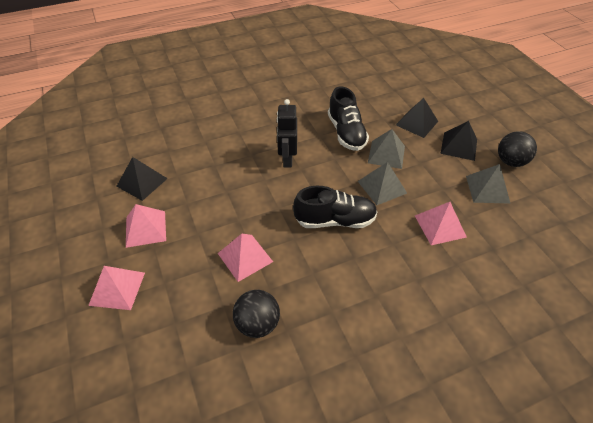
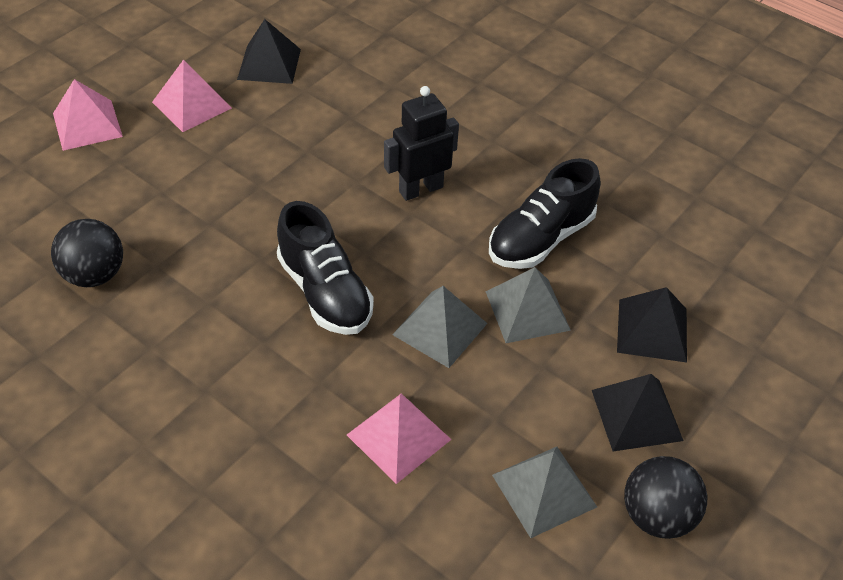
camera: 60 degrees right, 0 degrees up
pink pyramid [218,234,273,282] -> none

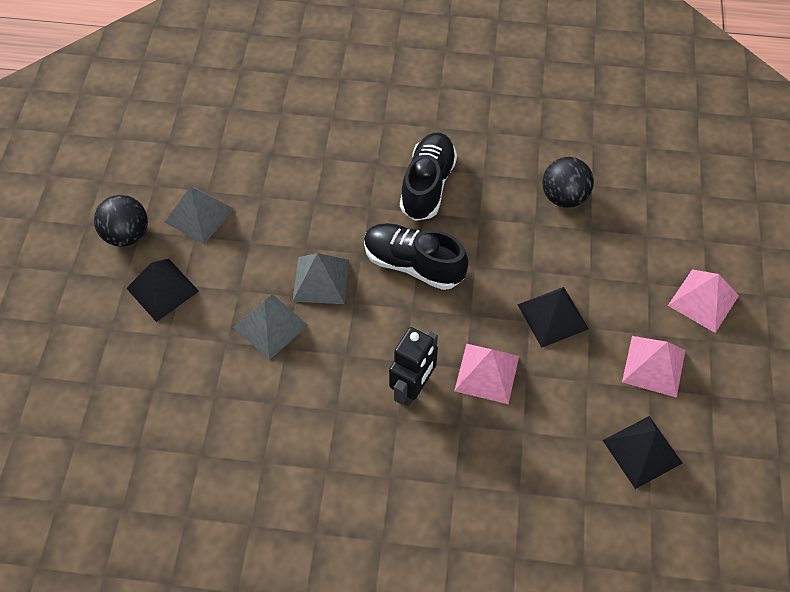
camera: 150 degrees right, 10 degrees up
pink pyramid [347,393,452,484] -> pink pyramid moved to [454,344,519,404]
black shoe [489,158,601,269] -> black shoe moved to [400,133,457,221]
black pyramid [617,287,687,363] -> black pyramid moved to [517,287,589,348]

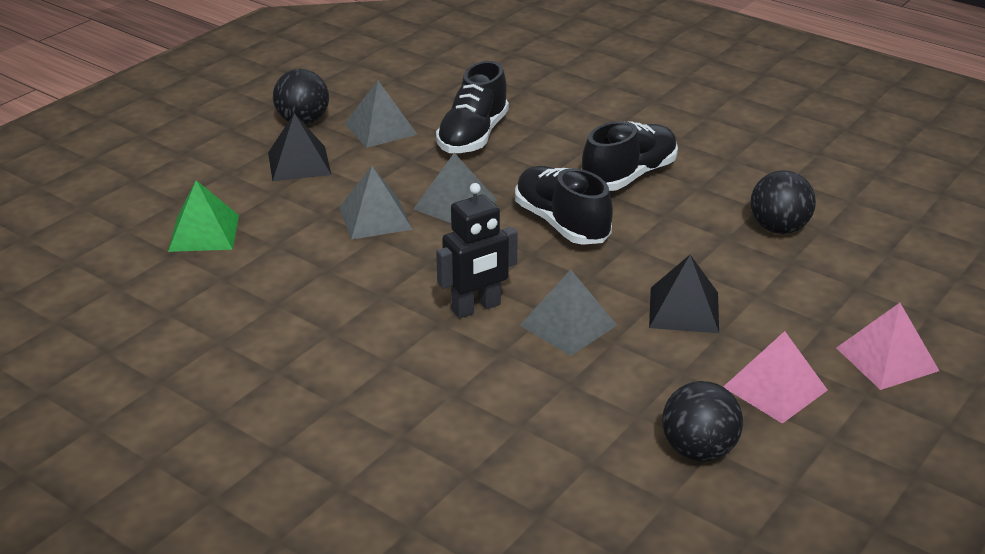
camera: 30 degrees right, 25 degrees down
pink pyramid [454,344,519,404] -> grey pyramid [520,270,617,356]
black pyramid [603,416,683,489] -> black ball [662,381,743,462]
none -> green pyramid [168,180,239,252]
none -> black shoe [436,61,509,154]

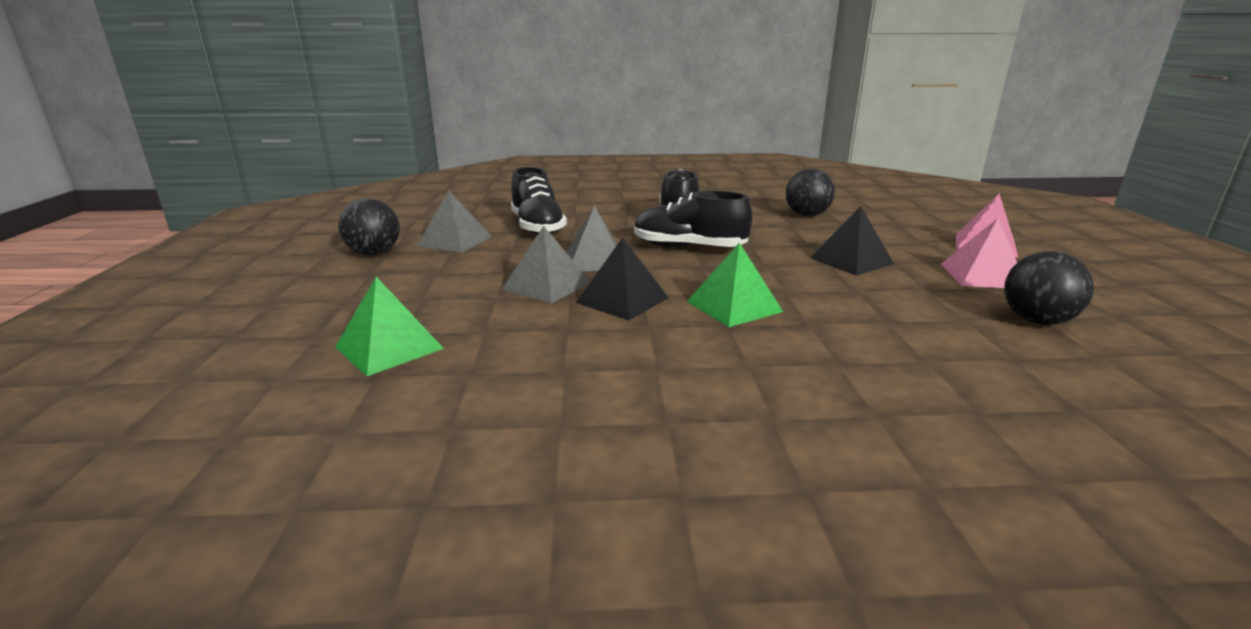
camera: 40 degrees left, 10 degrees down
black pyramid [268,113,331,181] -> black pyramid moved to [576,237,669,320]
black robot [436,183,518,318] -> green pyramid [687,243,783,327]
grey pyramid [520,270,617,356] -> none

